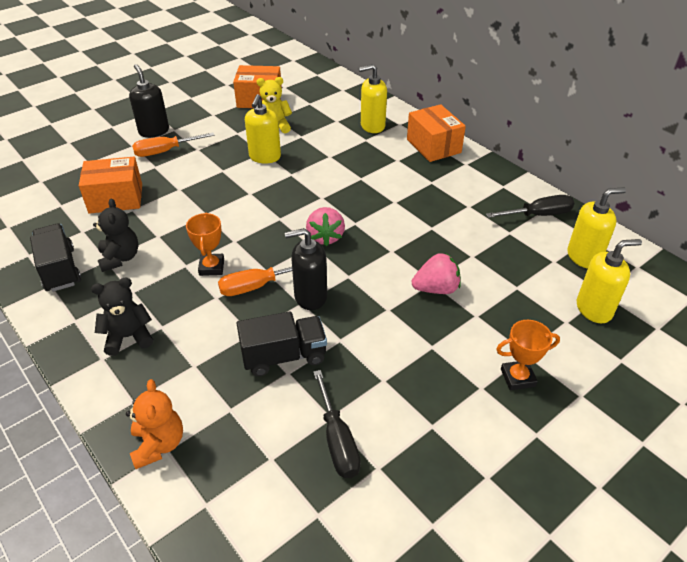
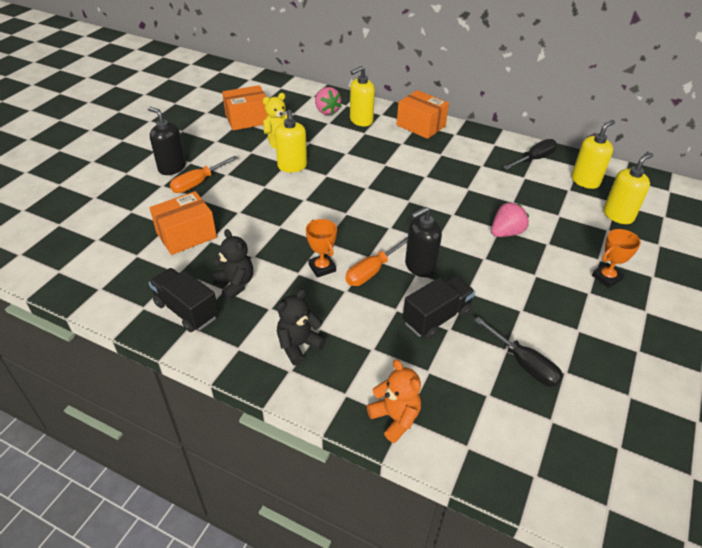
camera: 25 degrees left, 0 degrees up
pink strawberry [306,207,345,246] -> pink strawberry moved to [315,87,341,115]

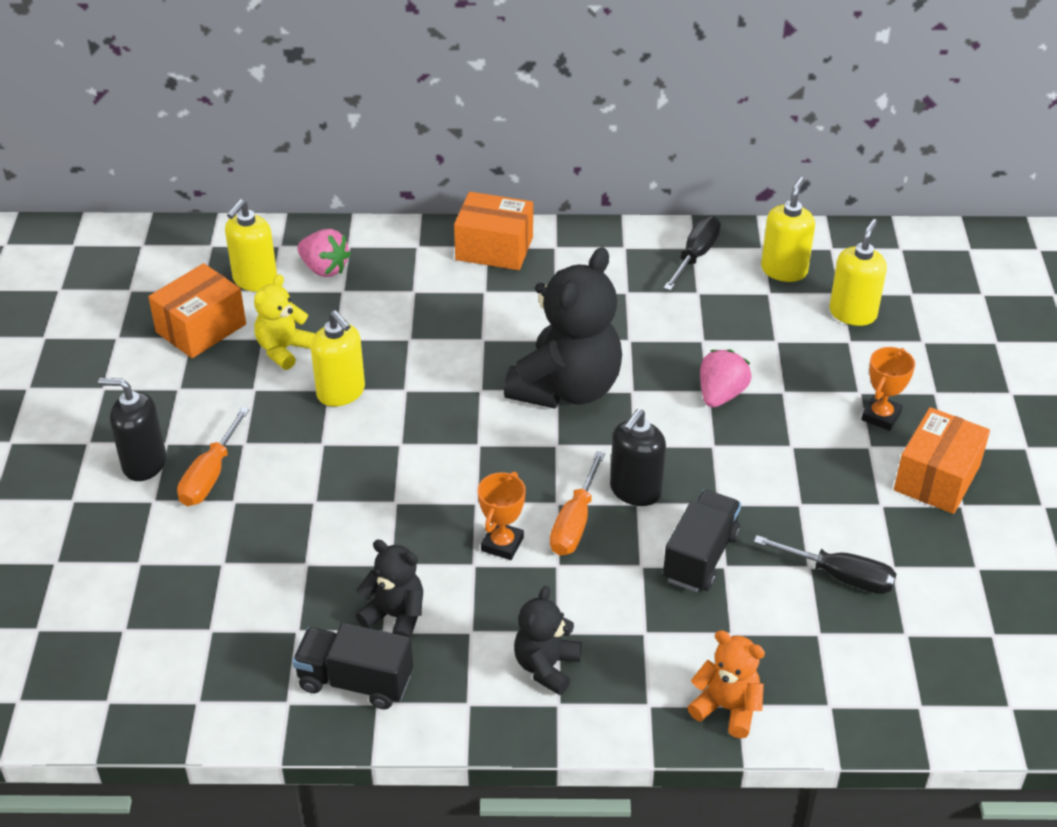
camera: 25 degrees left, 0 degrees up
orange box [149,191,217,255] -> orange box moved to [894,407,990,514]
orange trophy [306,219,337,278] -> orange trophy turned 75 degrees clockwise [478,472,526,560]
yellow soap dispenser [350,66,375,126] -> yellow soap dispenser moved to [225,199,277,292]
none -> black teddy bear [504,247,622,409]

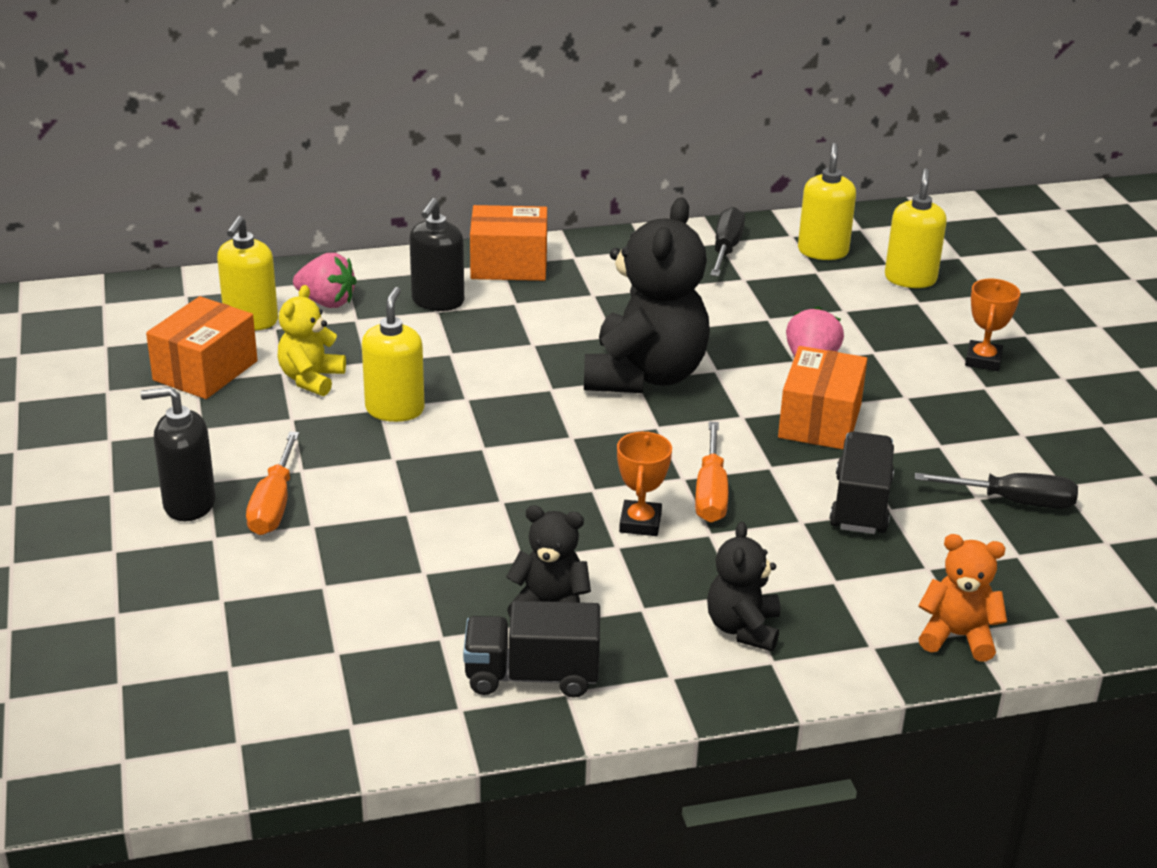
camera: 15 degrees left, 10 degrees down
yellow soap dispenser [311,310,365,406] -> yellow soap dispenser turned 120 degrees counterclockwise [362,287,425,422]
black soap dispenser [610,409,666,506] -> black soap dispenser moved to [409,198,464,311]
orange box [894,407,990,514] -> orange box moved to [778,346,867,449]

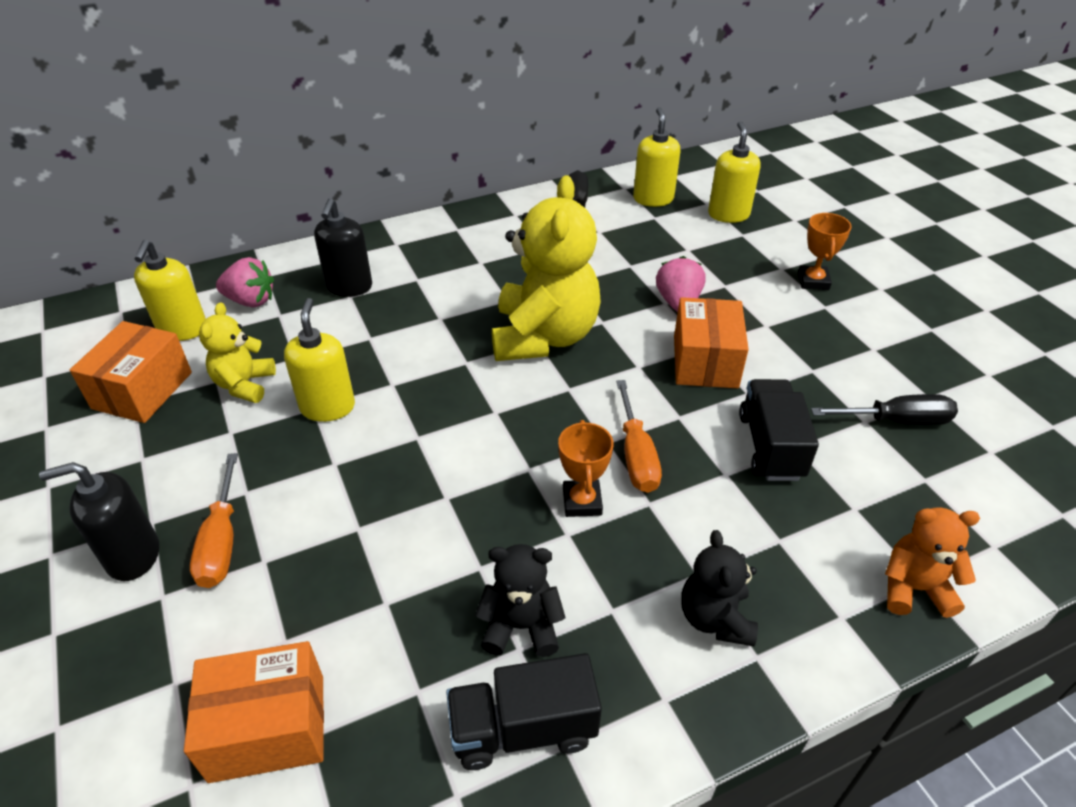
camera: 10 degrees left, 10 degrees up
orange box [470,205,547,281] -> orange box moved to [184,641,324,783]
black teddy bear [584,197,710,393] -> yellow teddy bear [492,175,601,361]

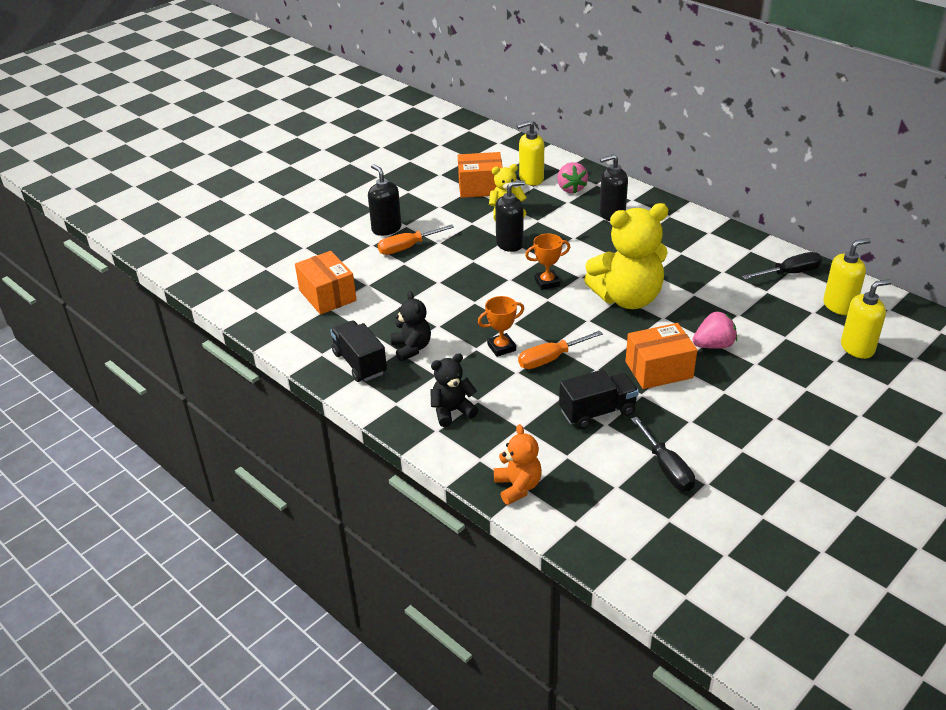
camera: 70 degrees right, 5 degrees down
yellow soap dispenser [284,298,355,422] -> black soap dispenser [495,180,525,252]
orange trophy [798,213,852,290] -> orange trophy moved to [525,234,570,290]

